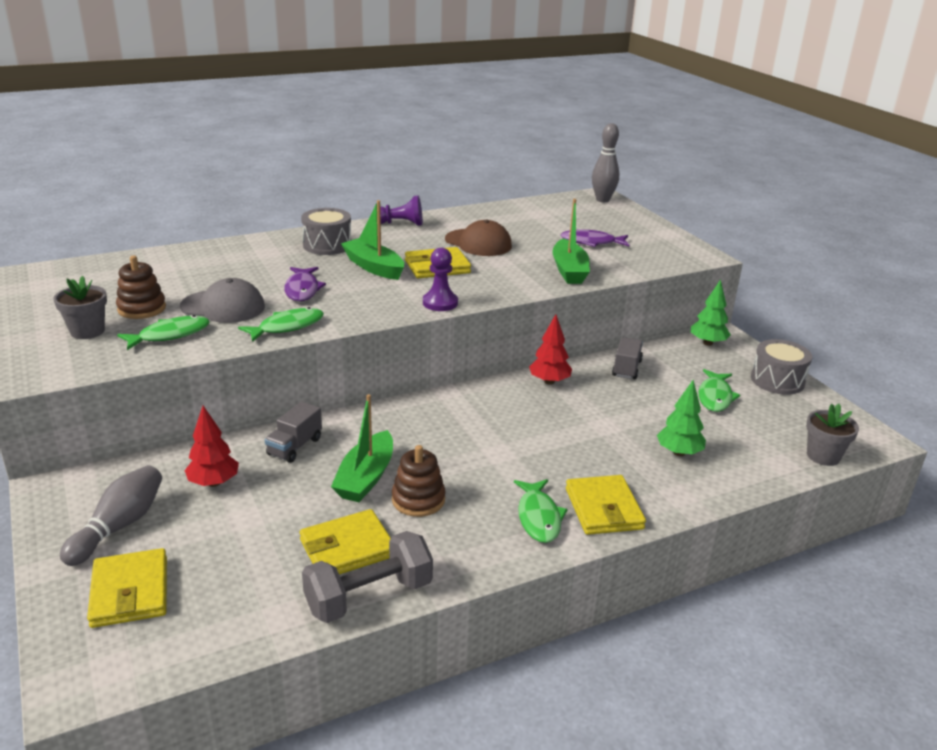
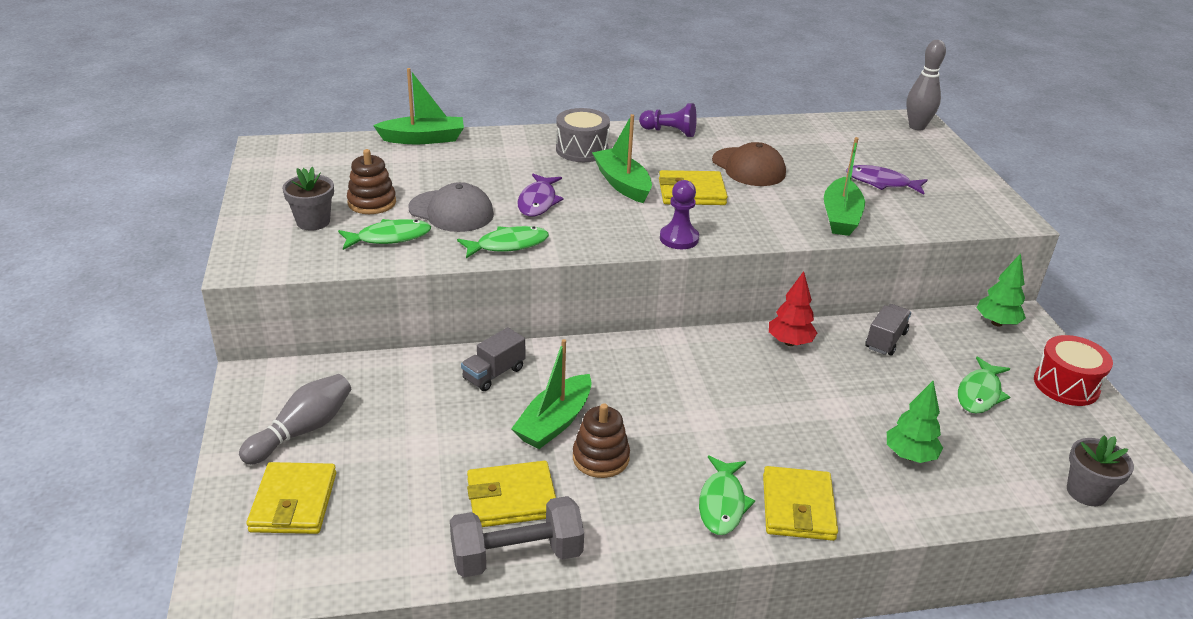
camera: 15 degrees right, 5 degrees up
red tree [185,406,239,487] -> none
grey drum [751,339,812,395] -> red drum [1034,335,1113,406]
none -> green boat [373,68,464,144]

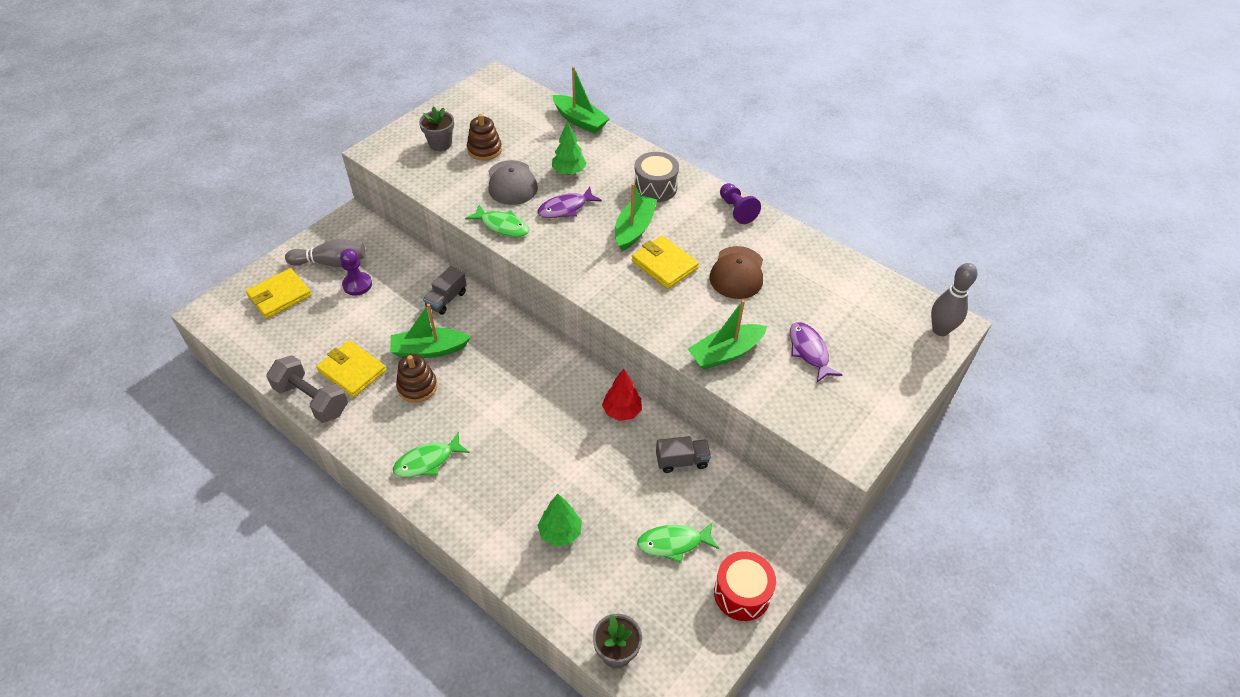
camera: 50 degrees right, 15 degrees up
green fish [338,219,431,250] -> none
grey truck [461,327,525,391] -> grey truck turned 60 degrees counterclockwise [423,266,467,315]
purple pawn [660,180,699,249] -> purple pawn moved to [340,248,372,296]
yellow wallet [763,466,838,541] -> none
green tree [977,253,1026,326] -> green tree moved to [552,121,587,175]

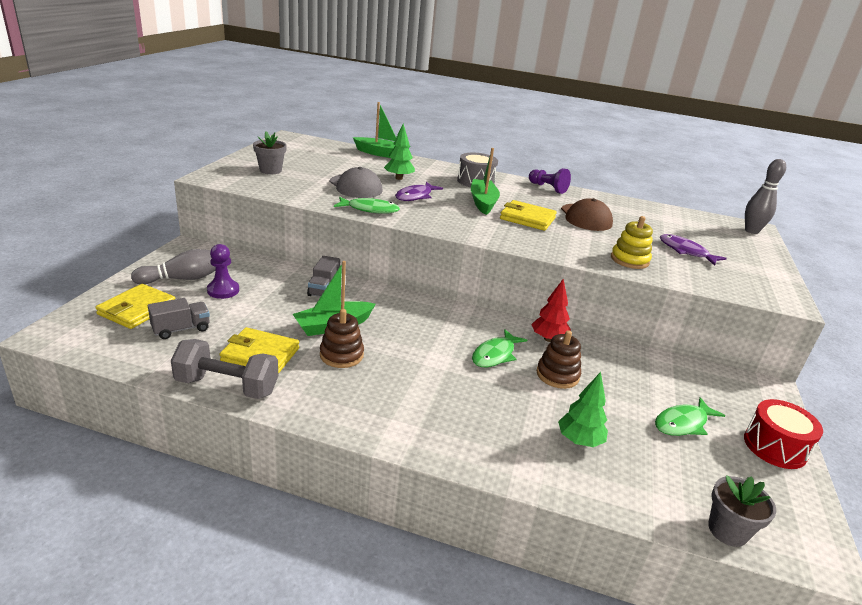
camera: 25 degrees left, 20 degrees down
green fish [393,432,470,477] -> green fish moved to [472,329,527,367]
brown stacking toy [467,114,502,161] -> brown stacking toy moved to [537,330,581,389]
grey truck [656,436,711,473] -> grey truck moved to [148,298,210,339]
green boat [688,300,767,370] -> yellow stacking toy [611,216,653,269]

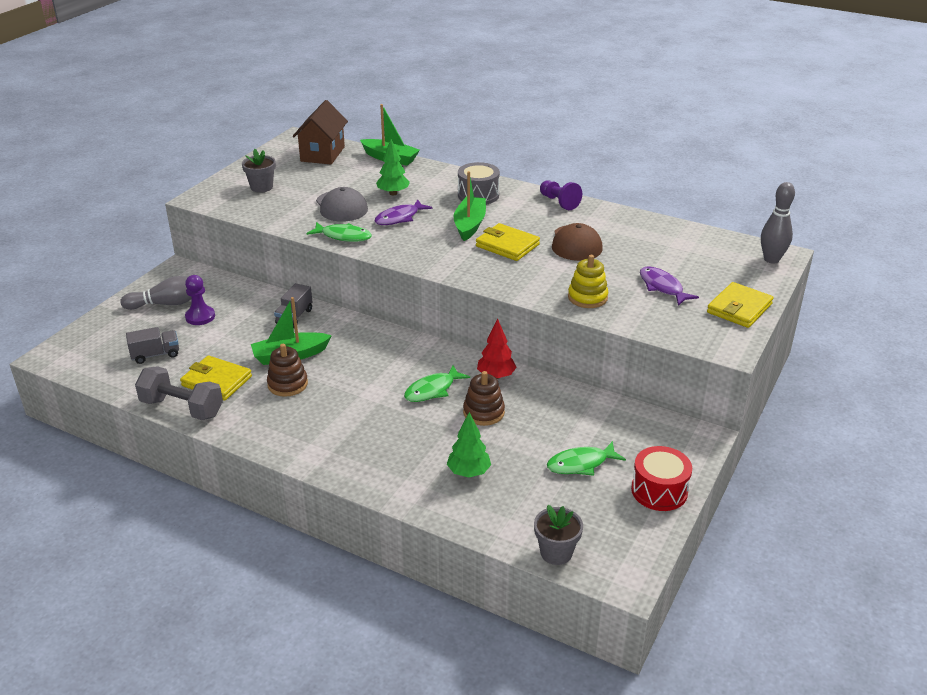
camera: 15 degrees right, 5 degrees up
yellow wallet [95,284,175,329] -> yellow wallet moved to [707,282,774,328]
none -> brown house [293,100,348,164]

